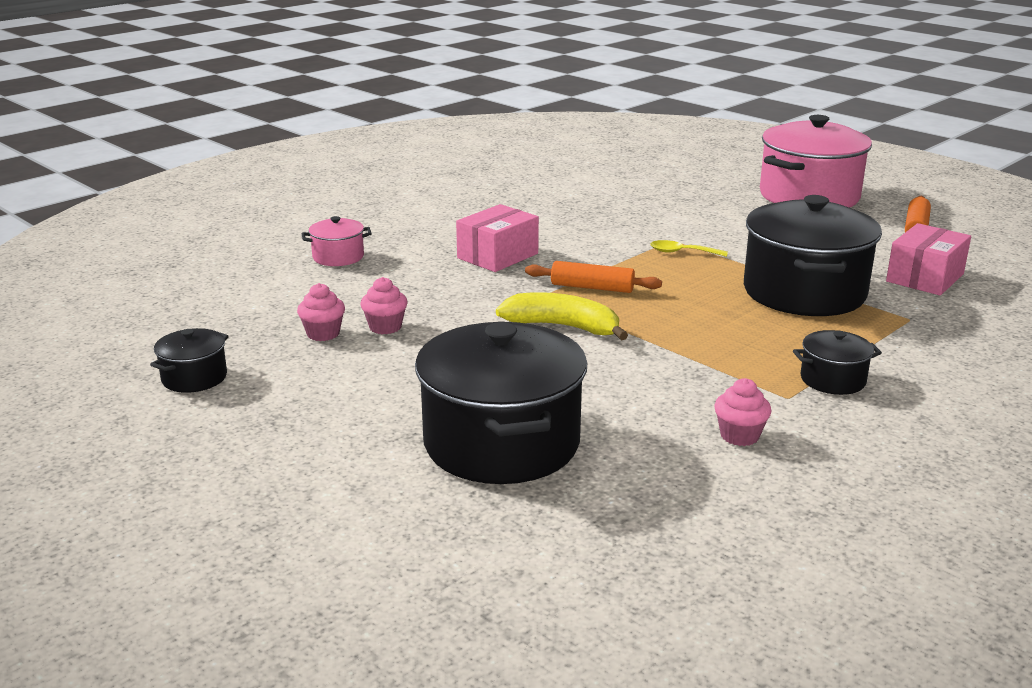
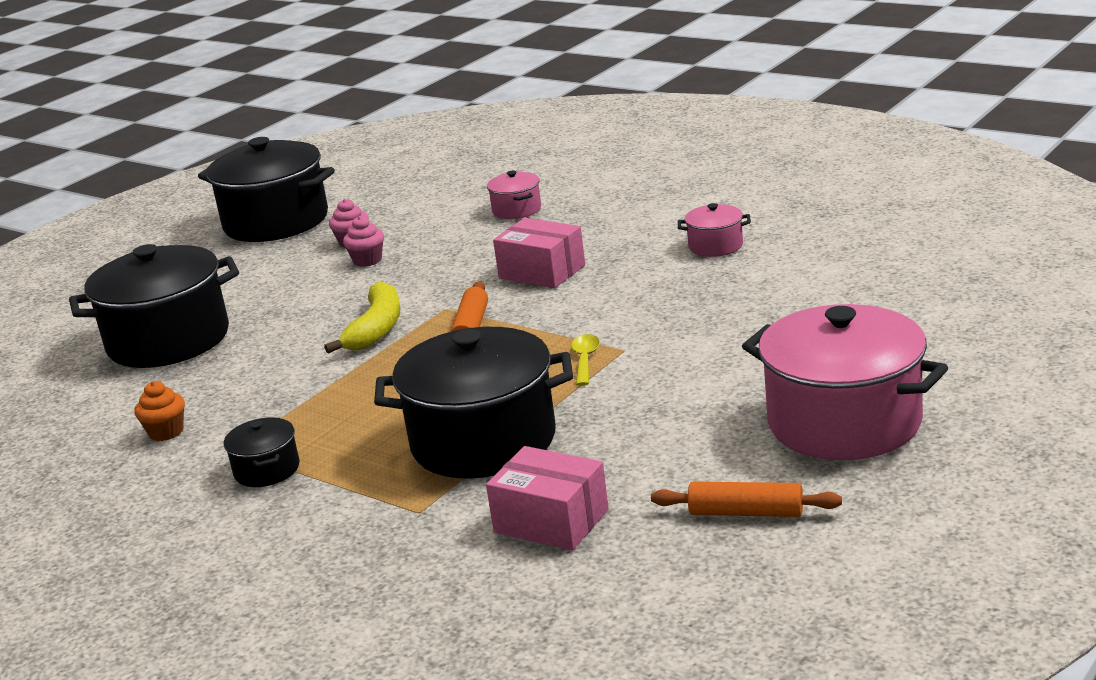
camera: 85 degrees right, 0 degrees up
black pot [150,328,229,393] -> black pot [198,137,335,242], size x2.20
pink cupcake [714,378,771,446] -> orange cupcake [134,381,185,441]
none -> pink pot [678,203,751,257]

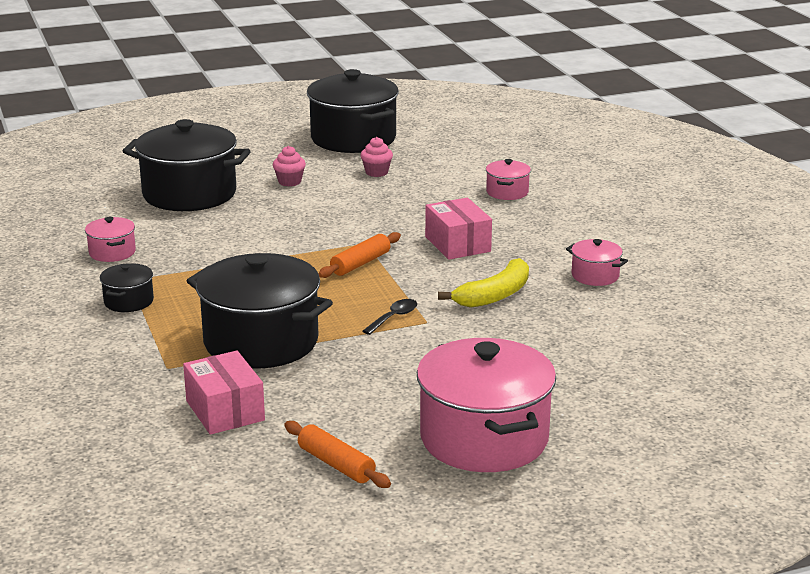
camera: 30 degrees right, 0 degrees up
orange cupcake [134,381,185,441] -> pink pot [85,217,136,262]
yellow banana [324,282,400,354] -> yellow banana moved to [438,258,529,308]
pink cupcake [343,216,384,267] -> pink cupcake moved to [273,146,306,186]
yellow spoon [571,334,600,386] -> black spoon [363,299,417,335]

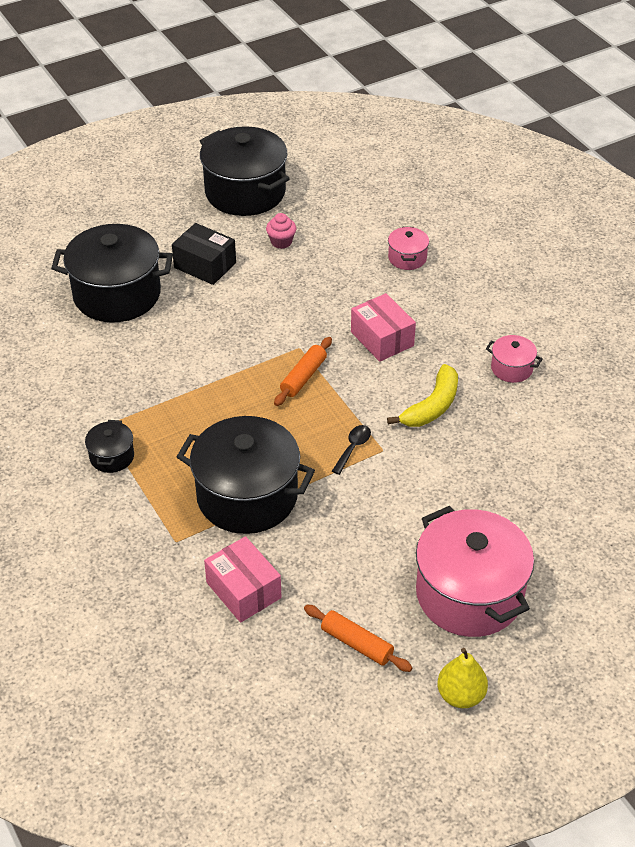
camera: 10 degrees left, 20 degrees up
pink pot [85,217,136,262] -> none
pink cupcake [273,146,306,186] -> black box [172,223,236,285]
none -> yellow pear [437,648,488,708]

